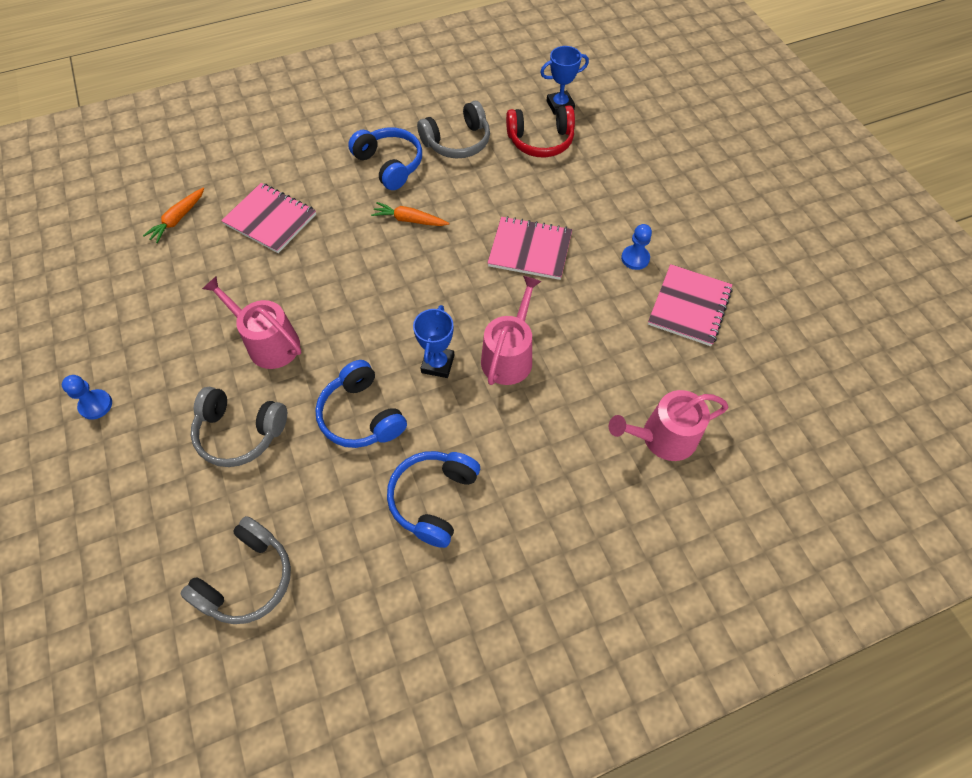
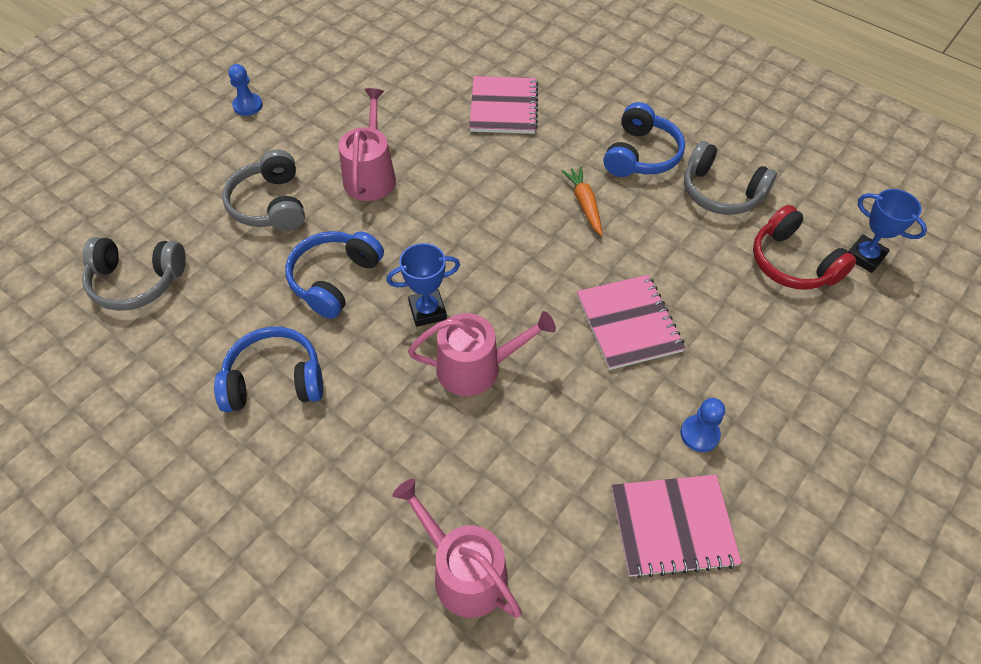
camera: 60 degrees right, 5 degrees down
orange carrot [143,187,204,243] -> none

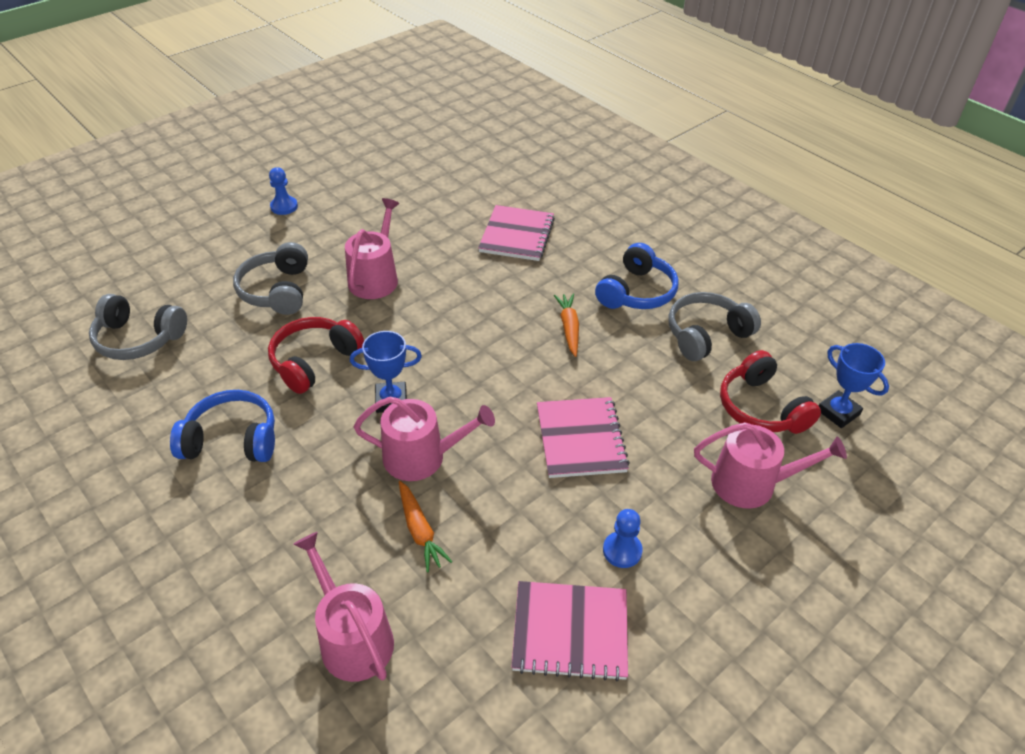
camera: 10 degrees right, 10 degrees down
blue headphones [285,231,384,319] -> red headphones [268,317,364,394]
grey headphones [684,141,777,215] -> grey headphones turned 105 degrees clockwise [668,292,761,361]
none -> orange carrot [399,481,452,573]
none -> pink watering can [694,422,847,508]

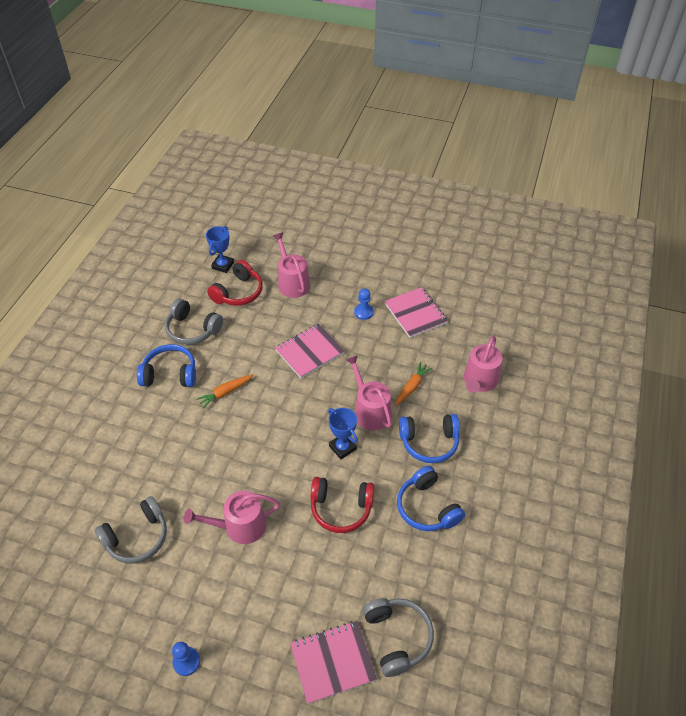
camera: 120 degrees left, 5 degrees up
grey headphones [233,242,308,315] -> grey headphones moved to [95,496,167,564]
pink notebook [478,205,555,261] -> pink notebook moved to [290,621,377,704]
none -> blue headphones [399,414,460,463]

